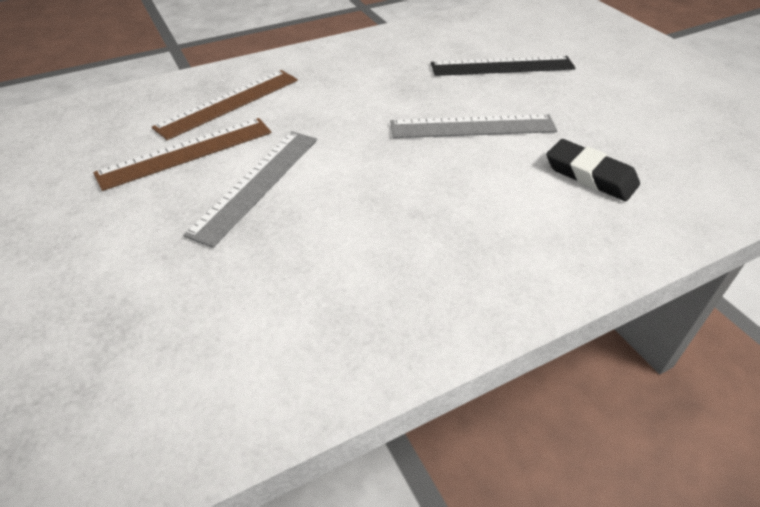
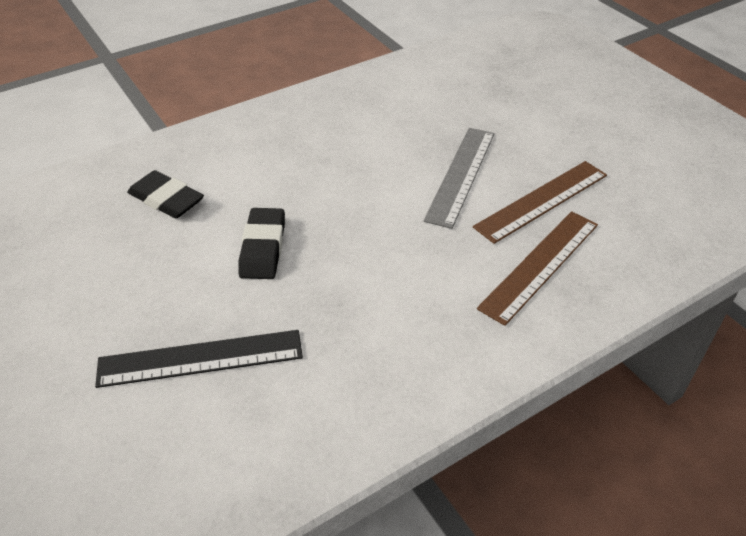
camera: 175 degrees right, 0 degrees up
grey ruler [390,114,557,138] -> black eraser [238,208,285,279]

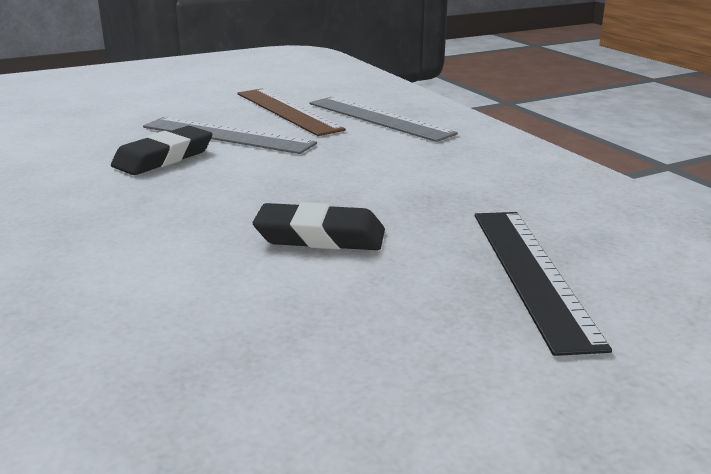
camera: 85 degrees left, 20 degrees down
black eraser [127,170,204,218] -> black eraser moved to [111,126,212,175]
brown ruler [477,211,598,326] -> grey ruler [310,97,458,142]

